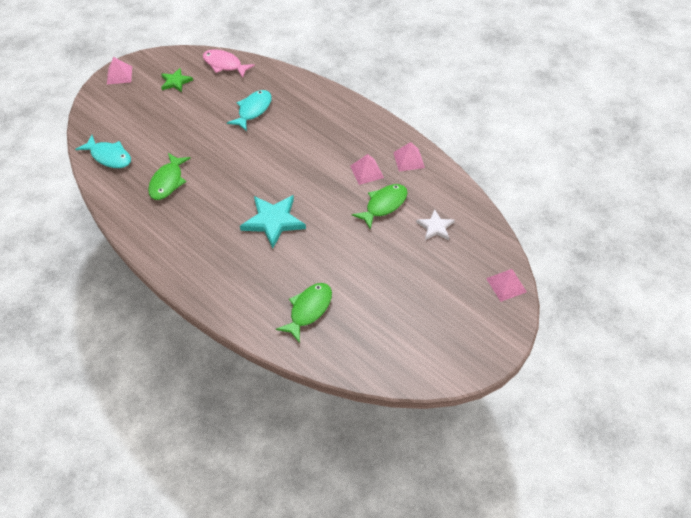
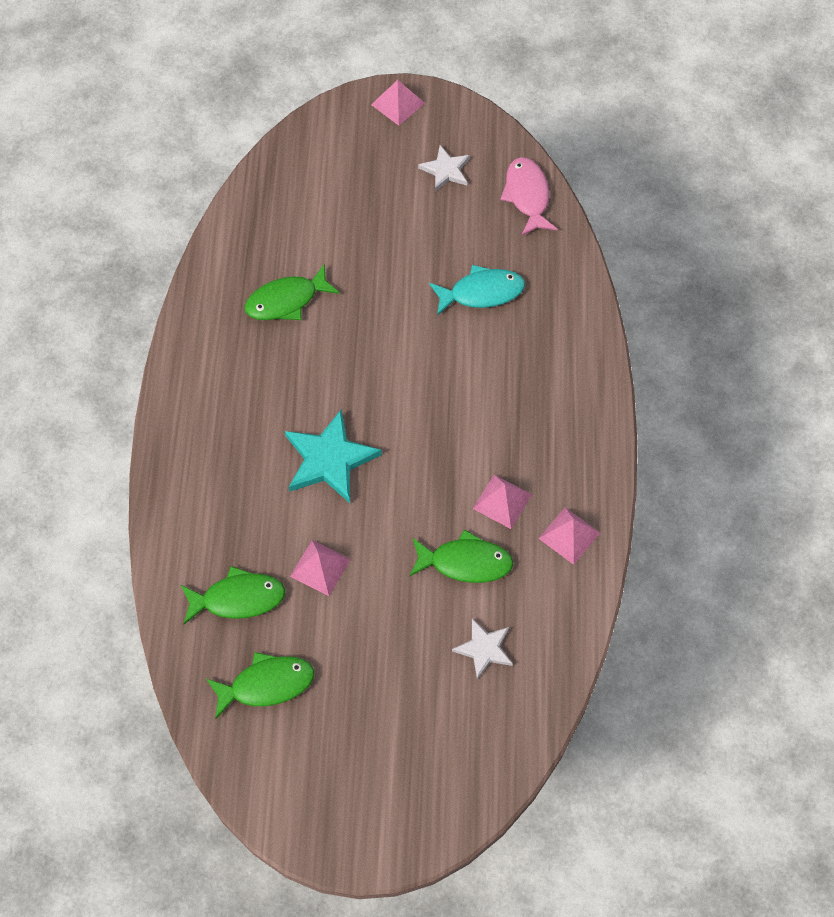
camera: 50 degrees right, 10 degrees up
turquoise fish [75,135,131,168] -> none
green star [161,68,193,92] -> white star [418,145,470,191]
pink pyramid [486,269,527,302] -> pink pyramid moved to [290,540,351,596]
none -> green fish [206,652,314,719]

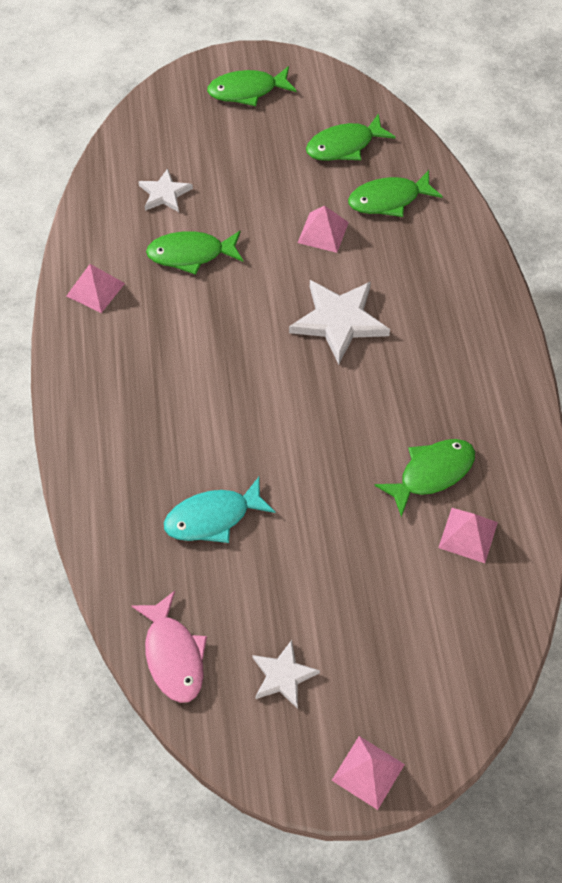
camera: 170 degrees right, 5 degrees down
turquoise star [285,409,382,503] -> white star [289,280,390,365]
pink pyramid [473,475,532,529] -> pink pyramid moved to [438,508,498,563]
none -> green fish [207,66,297,106]

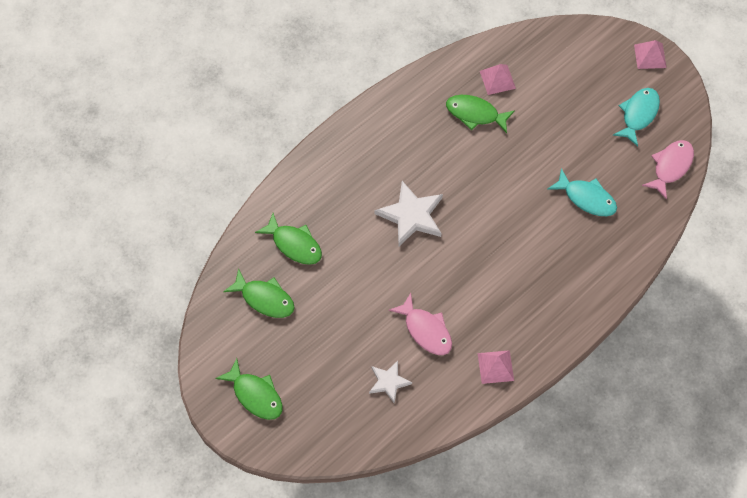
camera: 125 degrees left, 5 degrees up
green fish [146,231,243,275] -> pink fish [389,293,452,355]
white star [252,640,320,709] -> turquoise fish [613,88,660,147]
pink pyramid [298,206,349,253] -> none

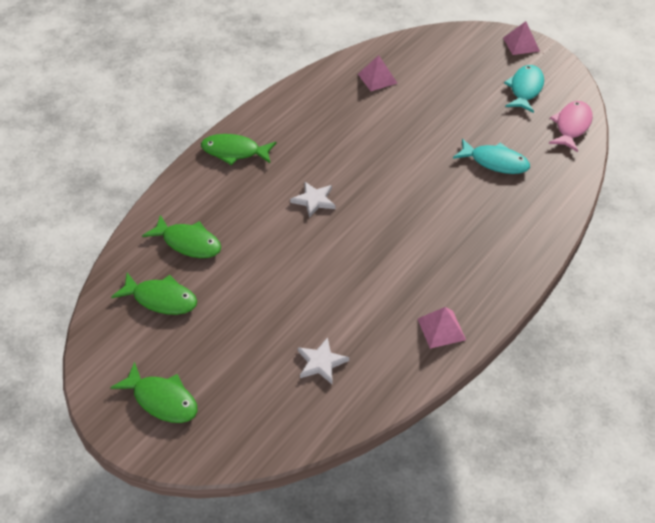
camera: 10 degrees left, 15 degrees down
white star [375,181,443,246] -> white star [290,181,335,218], size x0.59
pink fish [389,293,452,355] -> none
green fish [446,95,515,133] -> green fish moved to [201,134,276,165]

